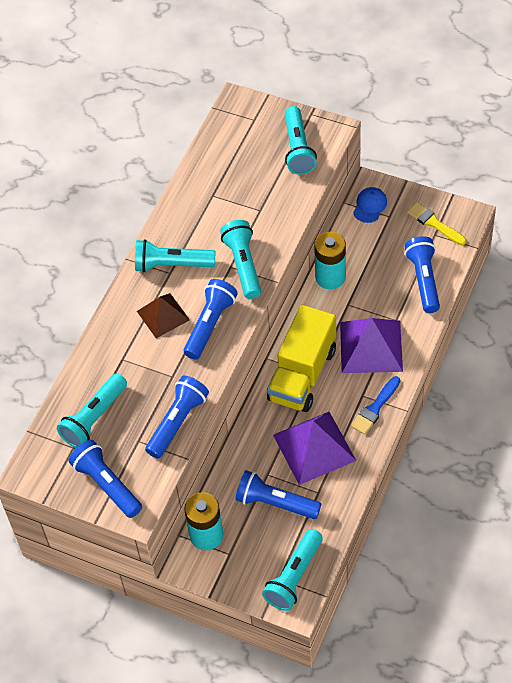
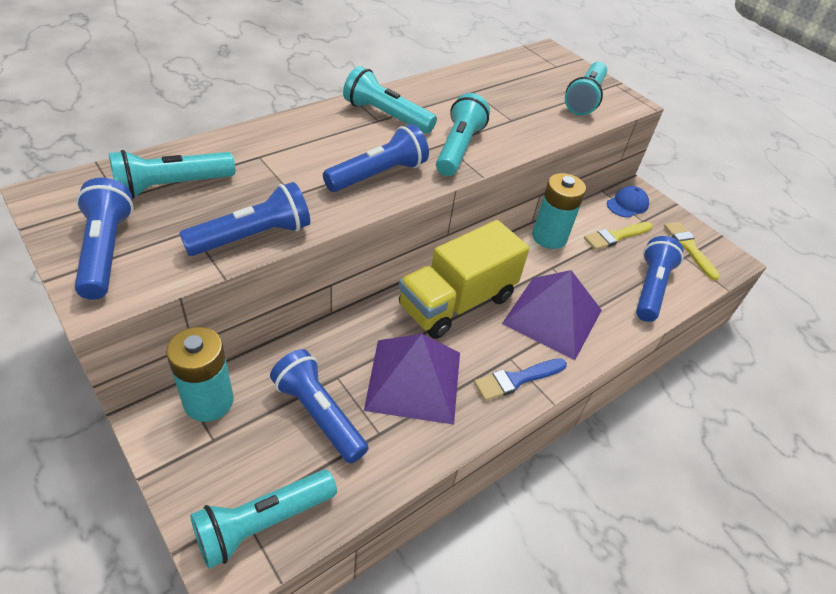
camera: 20 degrees right, 10 degrees down
brown pyramid [137,293,190,338] -> none
none -> yellow brush [584,222,653,250]

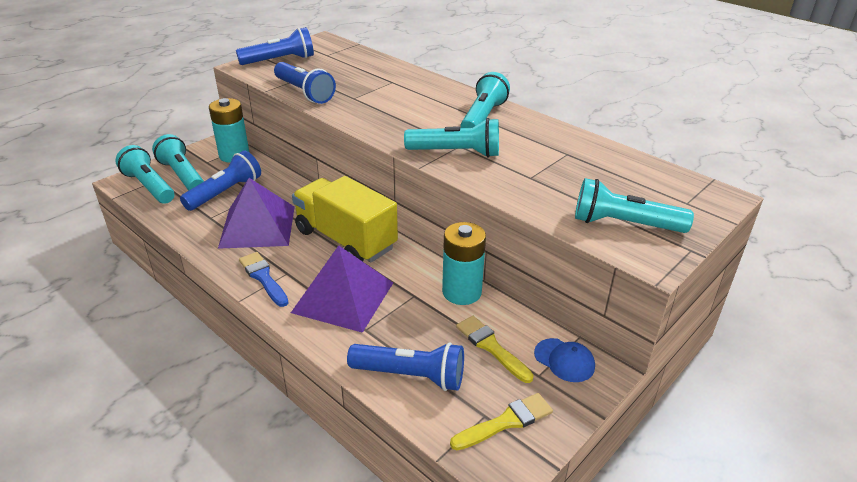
camera: 85 degrees right, 10 degrees down
turquoise flashlight [109,150,235,199] -> turquoise flashlight moved to [152,134,204,191]
blue flashlight [323,124,429,192] -> none

